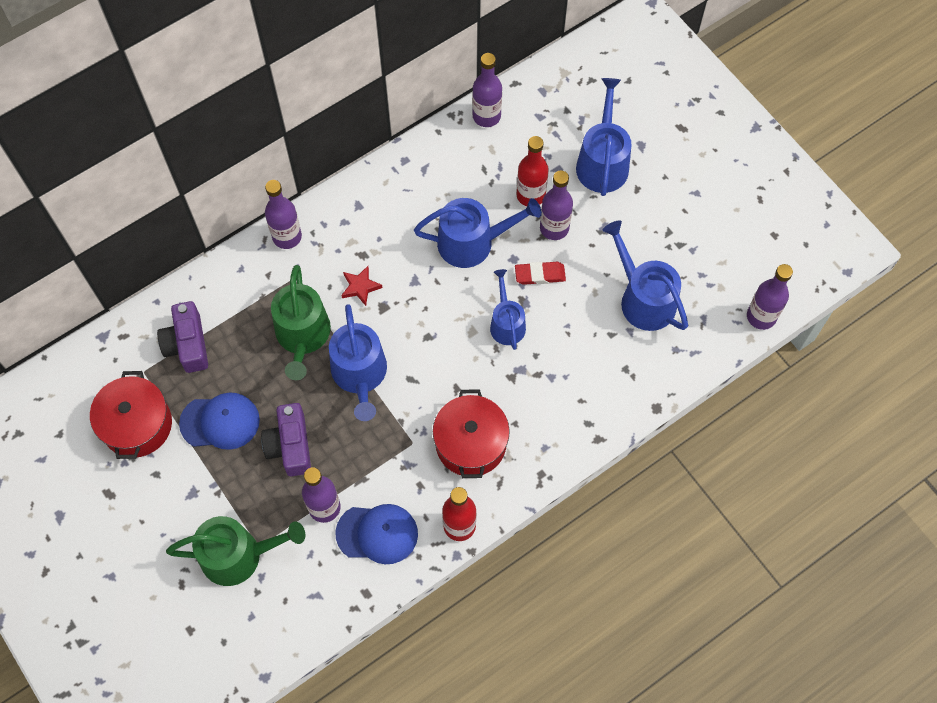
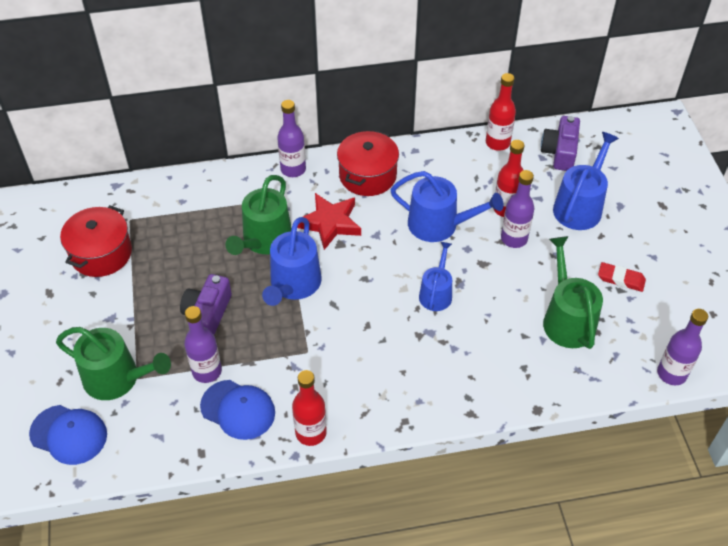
camera: 25 degrees right, 15 degrees down
purple camera [157,301,208,373] -> purple camera moved to [541,116,580,171]
blue cap [179,392,260,450] -> blue cap moved to [29,405,107,465]
red star [341,266,382,306] -> red star [297,193,361,250], size x1.79
red pot [433,389,510,478] -> red pot moved to [337,131,399,196]
purple bottle [472,53,502,127] -> red bottle [486,73,516,151]
red eraser [515,262,566,285] -> red eraser moved to [598,262,646,292]
blue watering can [603,221,688,331] -> green watering can [543,236,603,349]

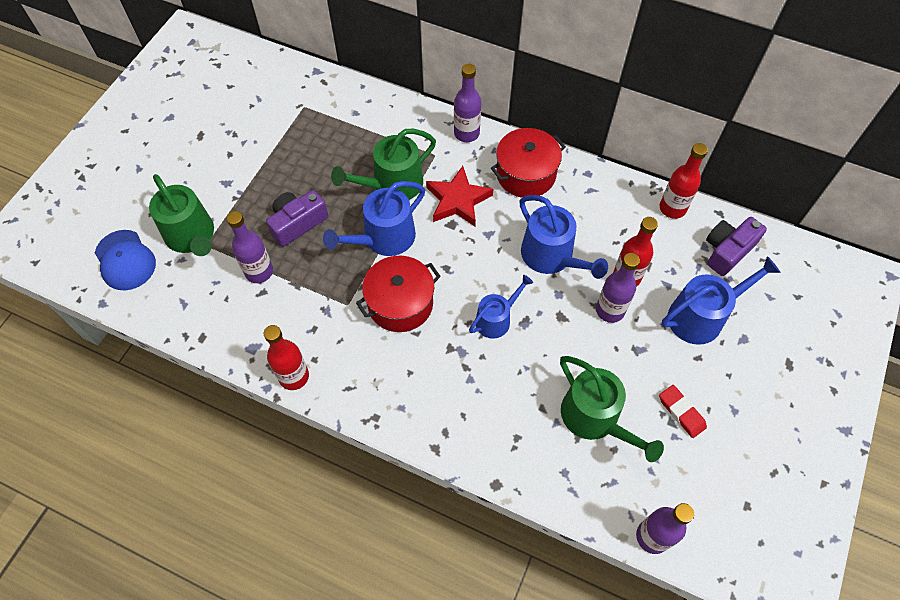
camera: 35 degrees right, 10 degrees up
red pot [60,205,132,277] -> red pot moved to [356,256,441,332]
blue cap [200,380,275,440] -> none
green watering can [543,236,603,349] -> green watering can turned 120 degrees clockwise [560,356,664,462]

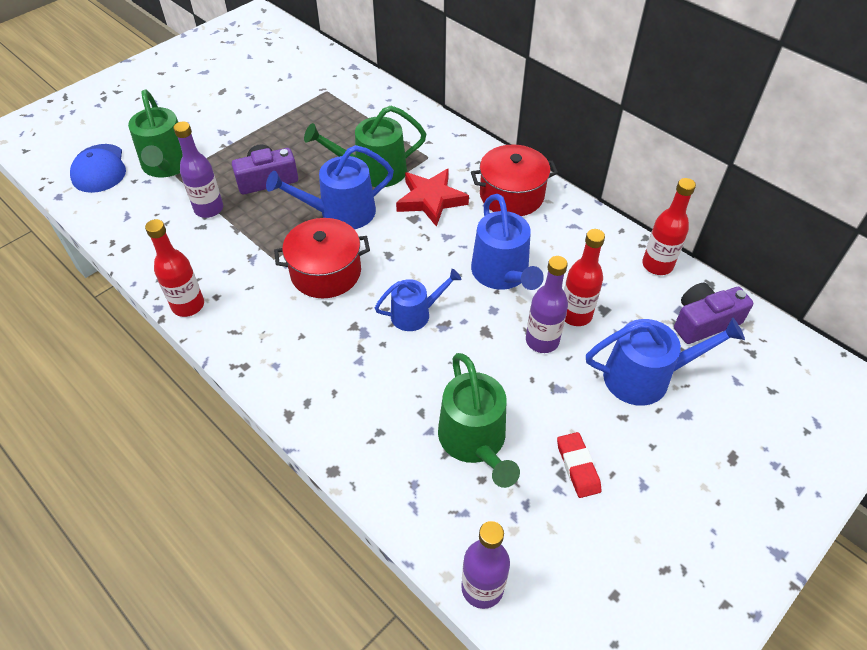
camera: 20 degrees right, 10 degrees down
purple bottle [454,64,481,142] -> none

